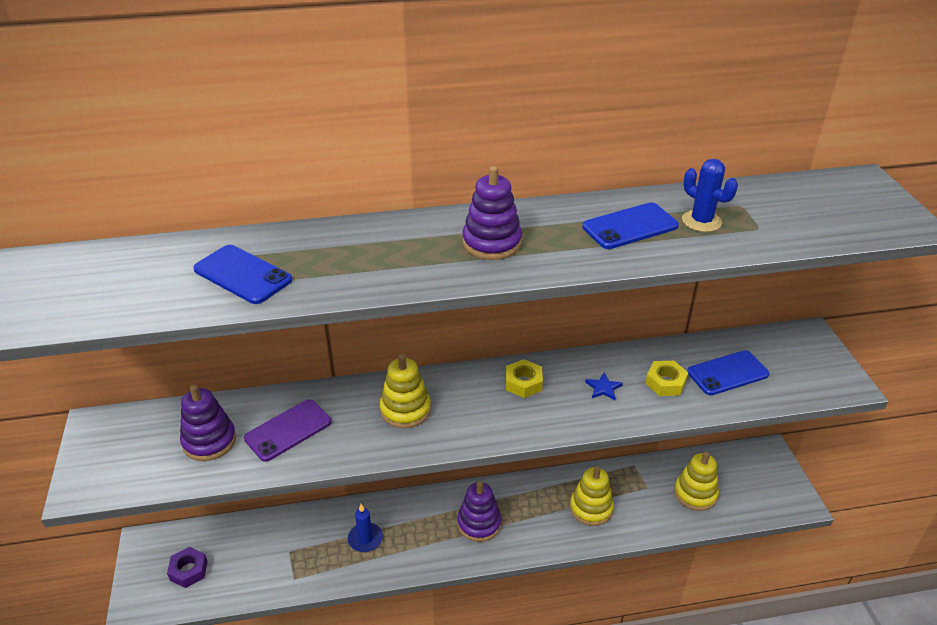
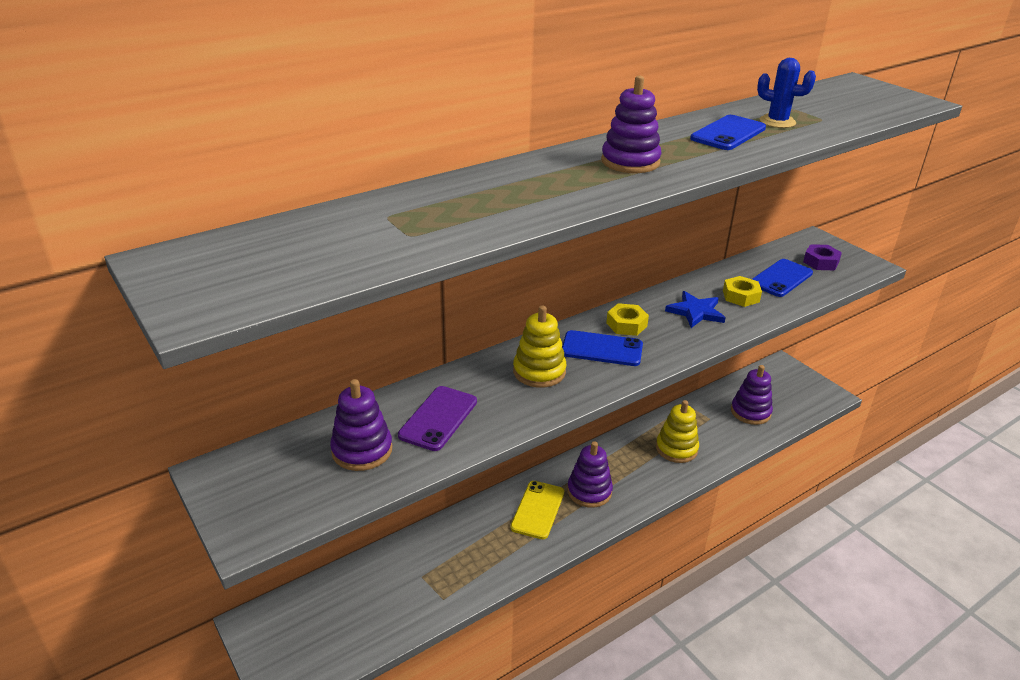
camera: 25 degrees left, 5 degrees down
purple nut [167,547,208,588] -> purple nut moved to [803,244,842,270]
blue phone [193,245,292,304] -> blue phone moved to [562,330,643,366]
blue candle [348,504,383,552] -> none
blue star [585,372,623,400] -> blue star [665,291,726,328], size x1.66
yellow stacking toy [674,451,719,511] -> purple stacking toy [731,365,773,425]
none -> yellow phone [510,481,564,539]

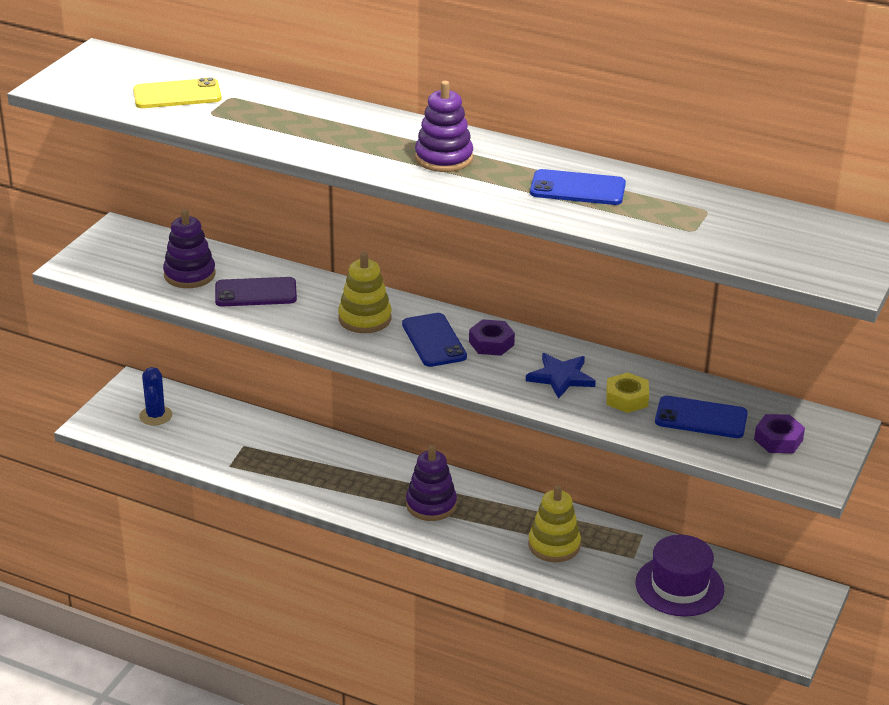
camera: 60 degrees right, 0 degrees up
yellow phone [510,481,564,539] -> yellow phone moved to [133,77,222,108]
yellow nut [606,303,649,336] -> purple nut [469,319,515,356]
purple stacking toy [731,365,773,425] -> purple hat [636,535,724,616]
blue cactus [757,58,816,128] -> blue cactus moved to [139,367,172,425]

